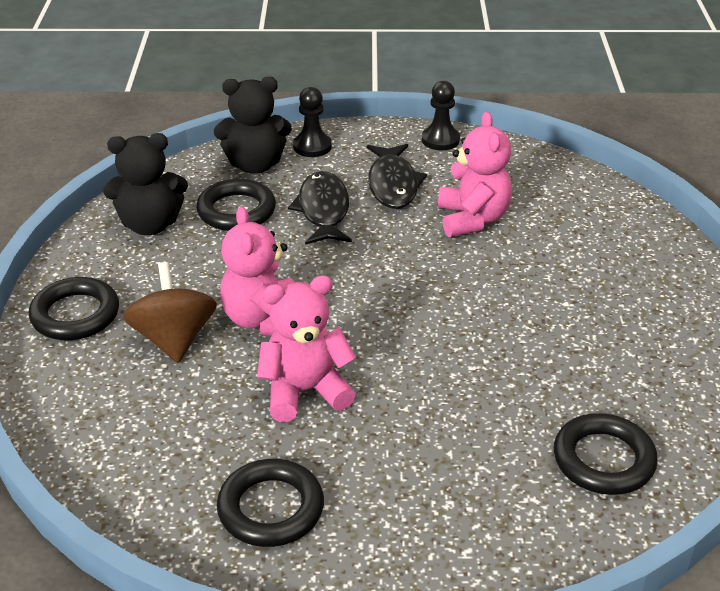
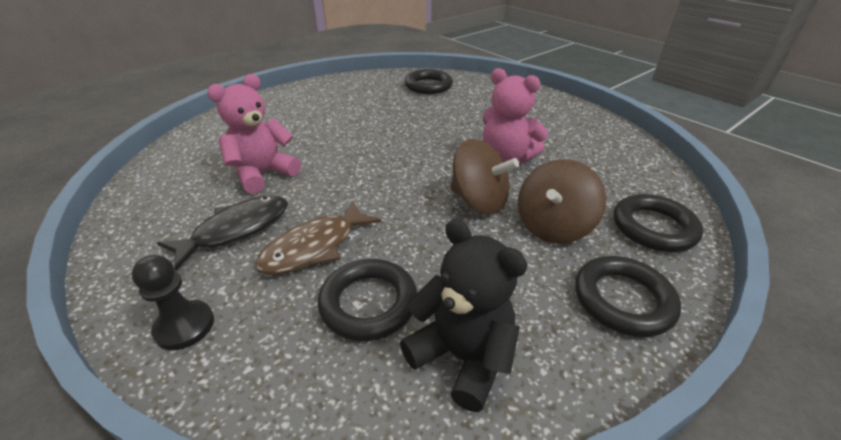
camera: 130 degrees left, 0 degrees up
black teddy bear [214,77,292,174] -> none
black ring [217,459,324,547] -> black ring moved to [613,194,703,252]
pink teddy bear [220,207,294,336] -> brown spinning top [450,139,519,214]
black fish [288,171,352,245] -> brown fish [255,200,381,274]
black pawn [422,81,460,150] -> none

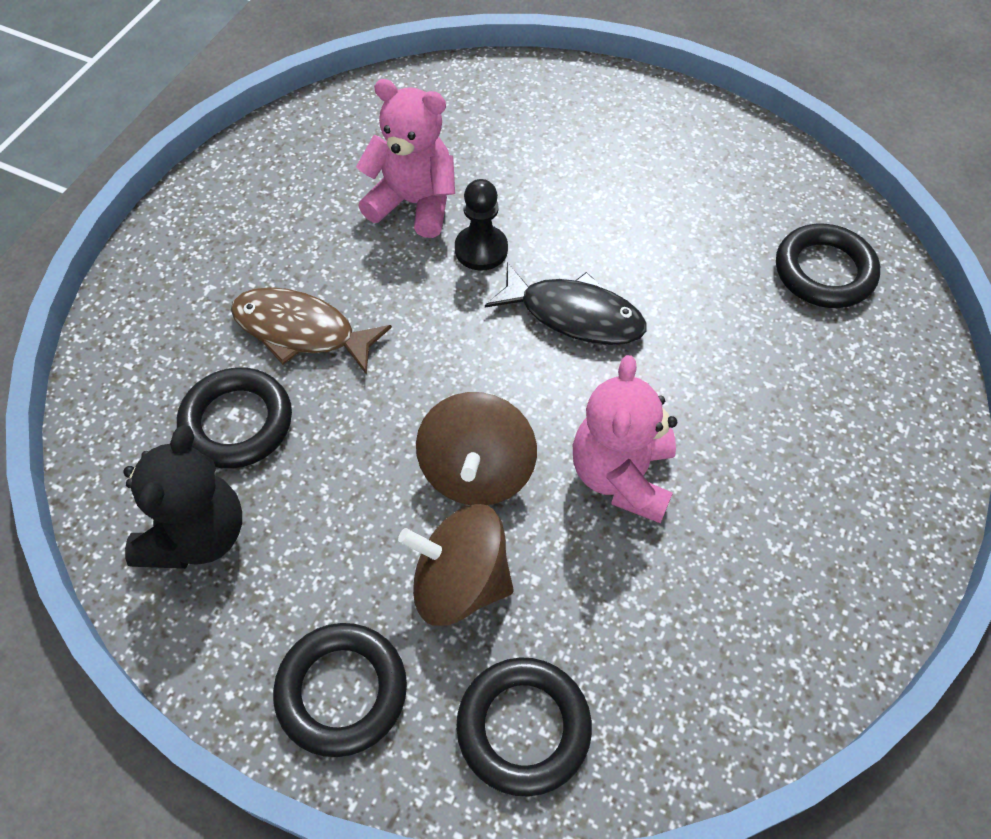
camera: 65 degrees right, 20 degrees up
black pawn [132,255,214,350] -> black pawn moved to [455,179,508,270]
black fish [157,196,288,271] -> black fish moved to [485,263,647,345]

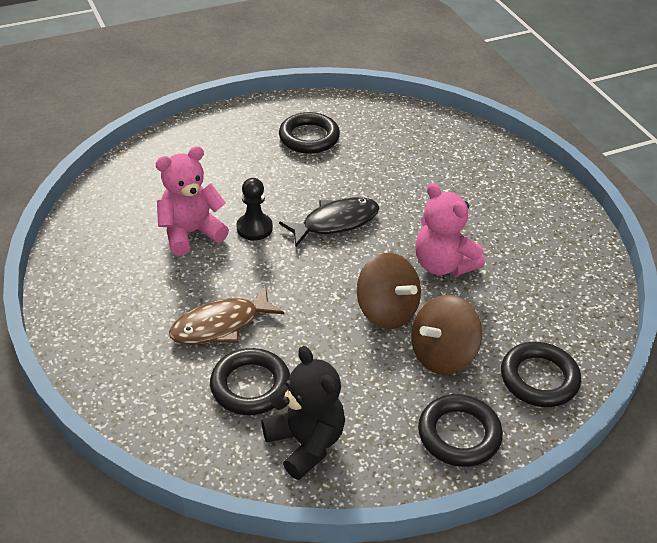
camera: 50 degrees left, 15 degrees down
black ring [776,224,880,308] -> black ring moved to [279,112,340,154]

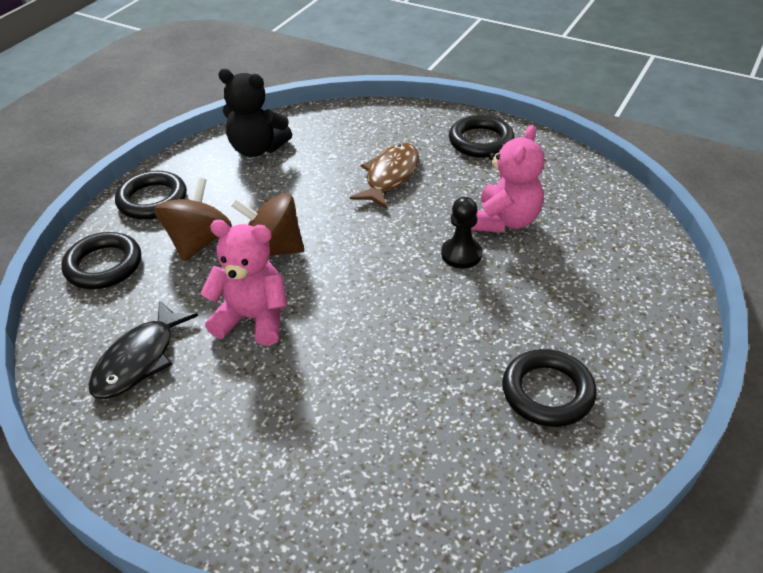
camera: 145 degrees right, 0 degrees up
black ring [210,348,290,415] -> black ring moved to [449,115,514,158]
black fish [279,197,379,246] -> black fish moved to [88,300,198,399]

